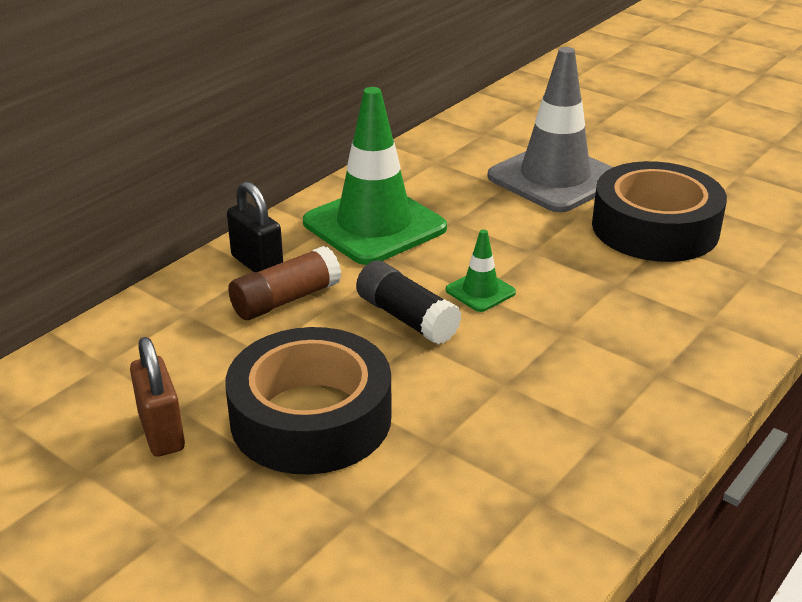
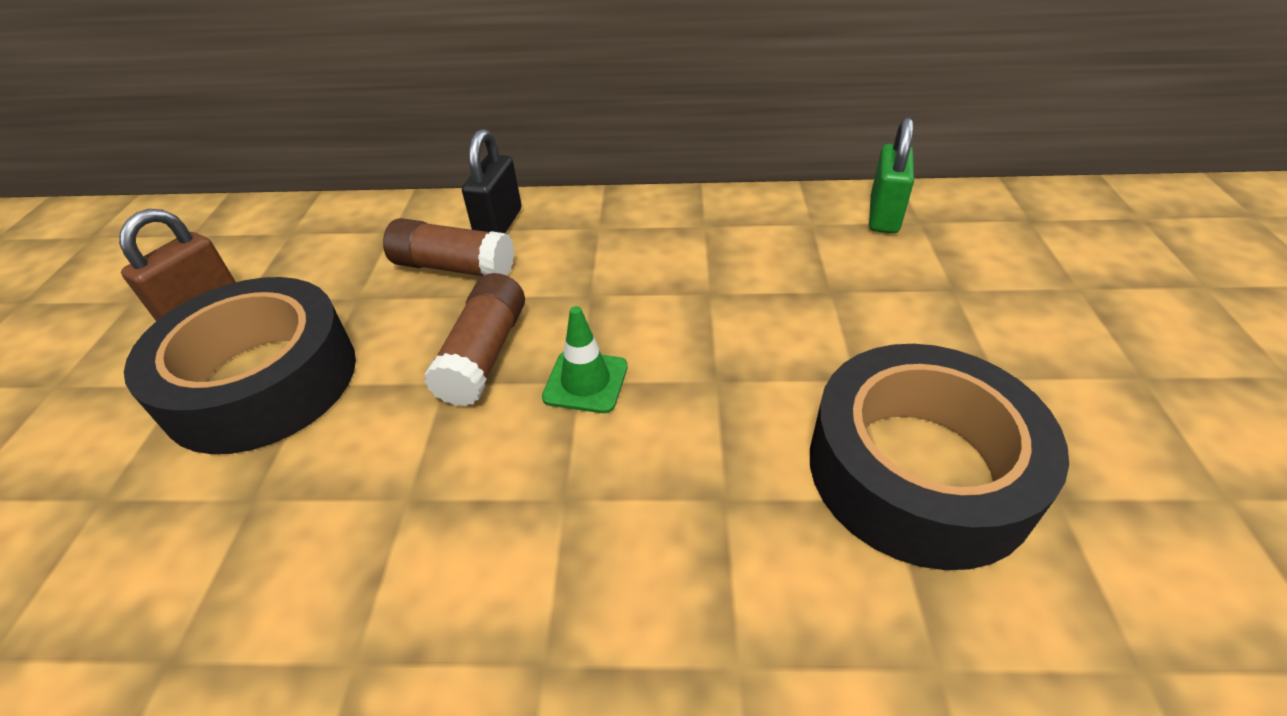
camera: 55 degrees right, 10 degrees up
green traffic cone [303,87,447,265] -> none
black glue stick [356,260,461,344] -> brown glue stick [424,273,525,407]
grey traffic cone [487,47,613,212] -> none
none -> green padlock [869,117,914,233]

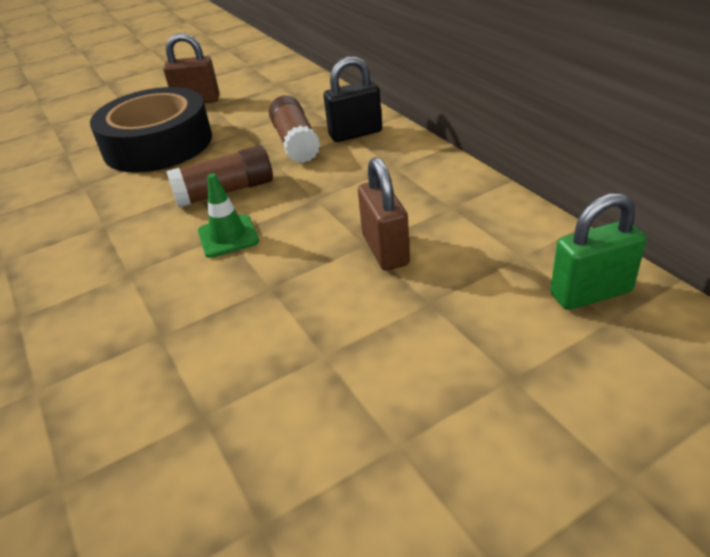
camera: 60 degrees right, 5 degrees down
black tape [810,344,1069,570] -> none
none -> brown padlock [358,157,410,271]

